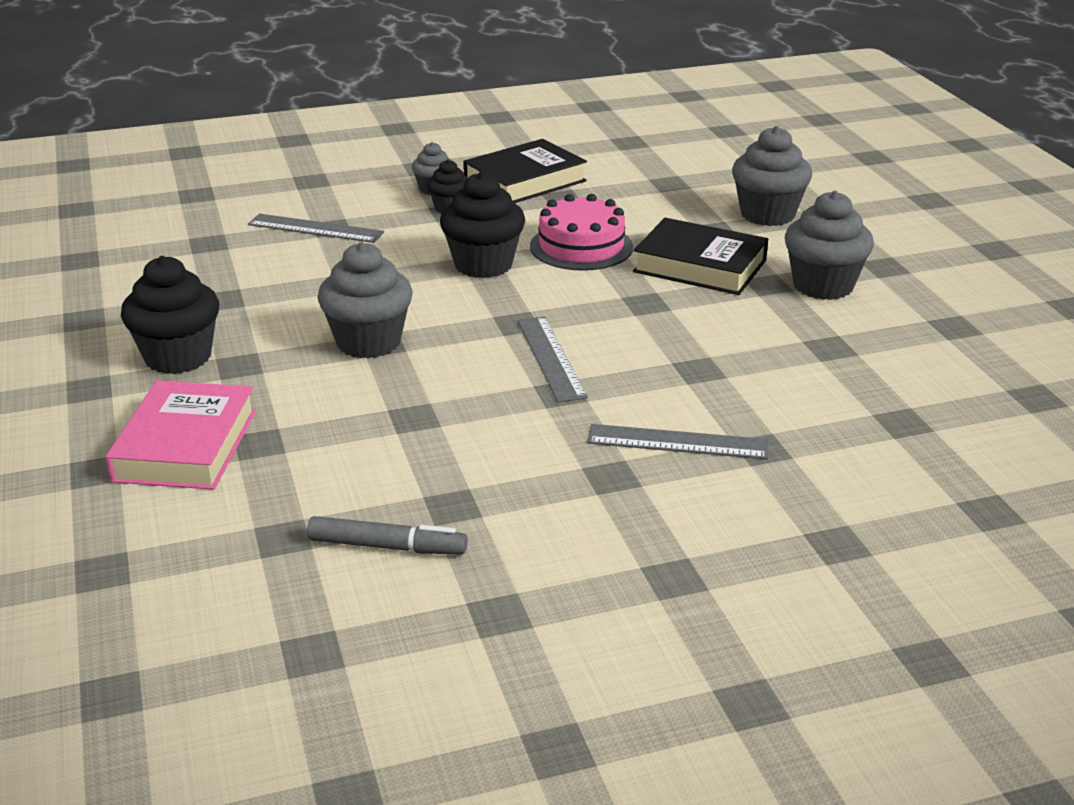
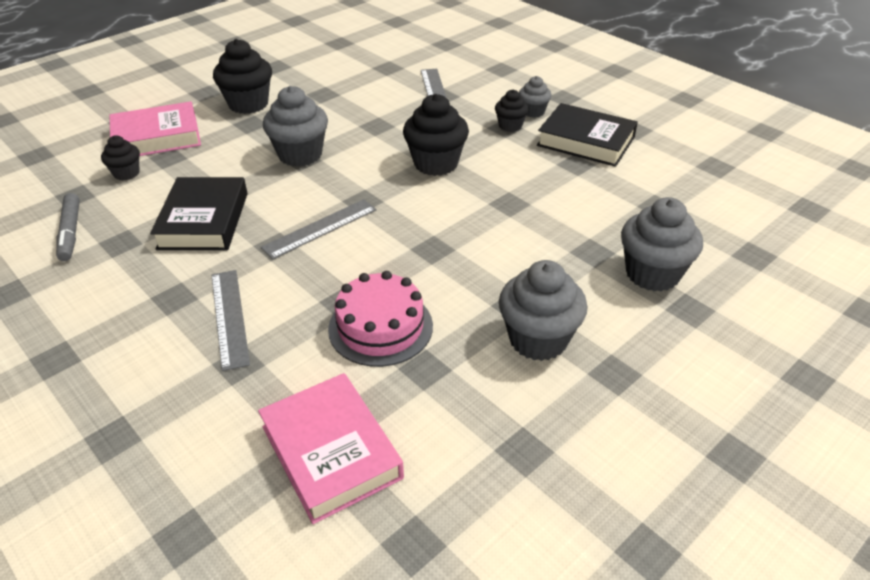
camera: 65 degrees right, 10 degrees up
pink cake [530,194,633,271] -> pink cake moved to [328,271,433,367]
black book [633,218,768,295] -> black book moved to [150,177,248,250]
none -> black cupcake [101,136,140,181]
none -> pink book [258,373,404,524]

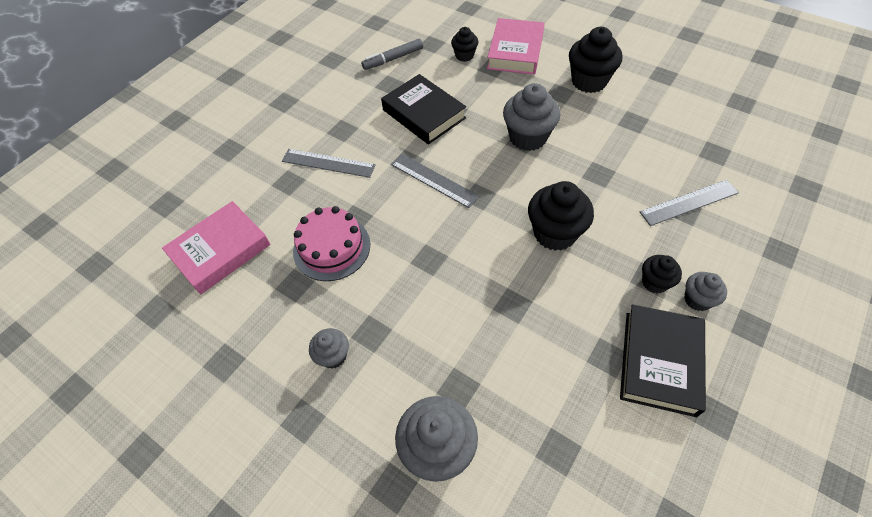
camera: 80 degrees right, 15 degrees up
pink book [109,101,201,156] -> pink book turned 45 degrees clockwise [487,18,545,75]
black book [150,177,248,250] -> black book turned 60 degrees clockwise [381,74,466,145]
grey ruler [212,270,250,371] -> grey ruler turned 45 degrees clockwise [282,149,376,178]
grey cupcake [499,260,587,361] -> grey cupcake [309,328,349,368], size x0.56

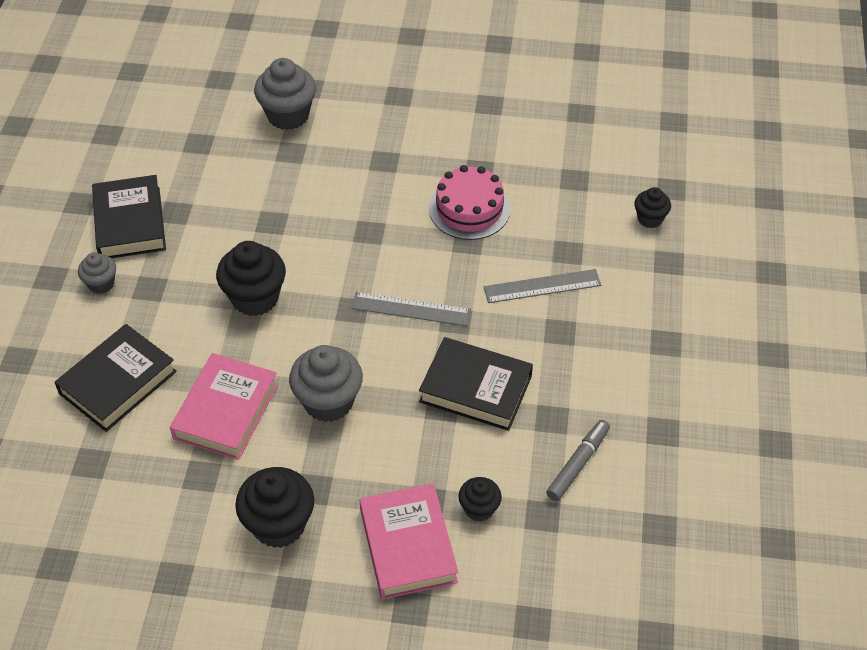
camera: 150 degrees right, 5 degrees down
pink book [162,201,271,294] -> pink book moved to [170,353,278,460]
grey cupcake [309,328,349,368] -> none
grey ruler [640,180,739,226] -> black book [54,324,177,432]
black cupcake [642,255,682,293] -> black cupcake moved to [634,187,671,228]

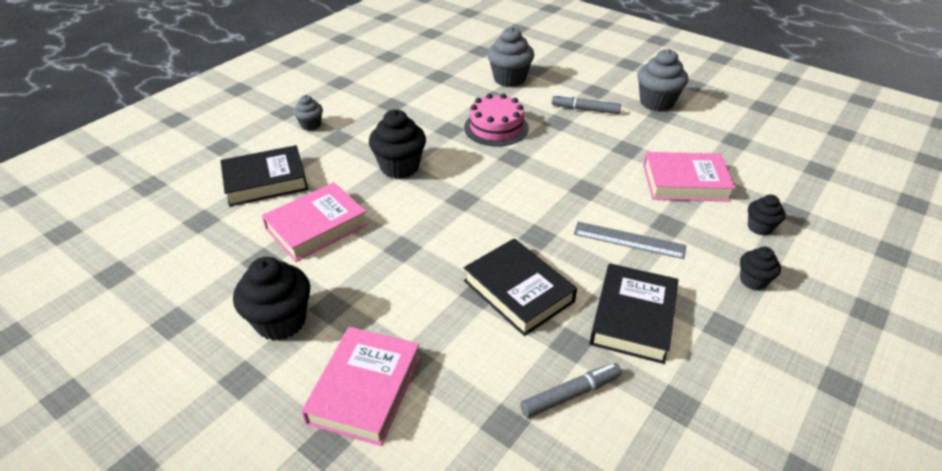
camera: 30 degrees right, 10 degrees down
black book [92,175,166,258] -> black book moved to [589,263,678,364]
grey cupcake [289,345,363,422] -> grey cupcake moved to [637,49,688,112]
grey ruler [351,292,471,326] -> none
pink cake [429,165,510,240] -> pink cake moved to [464,94,529,146]
black cupcake [458,477,502,522] -> black cupcake moved to [740,247,781,290]
none -> grey marker [552,94,621,114]
none -> pink book [643,152,736,202]

